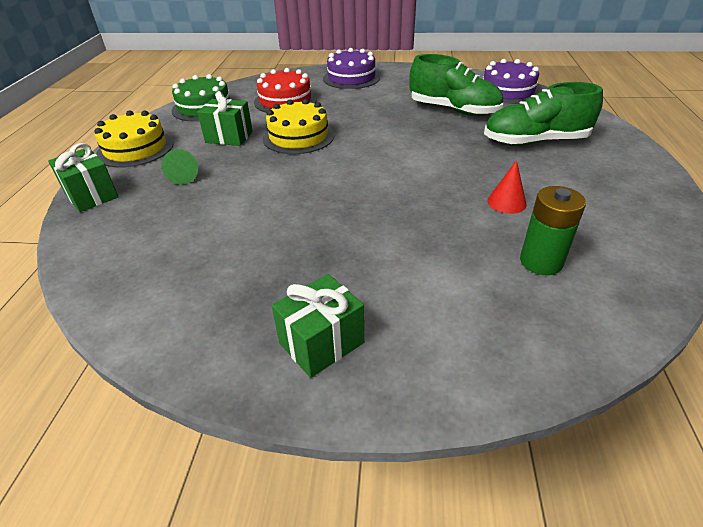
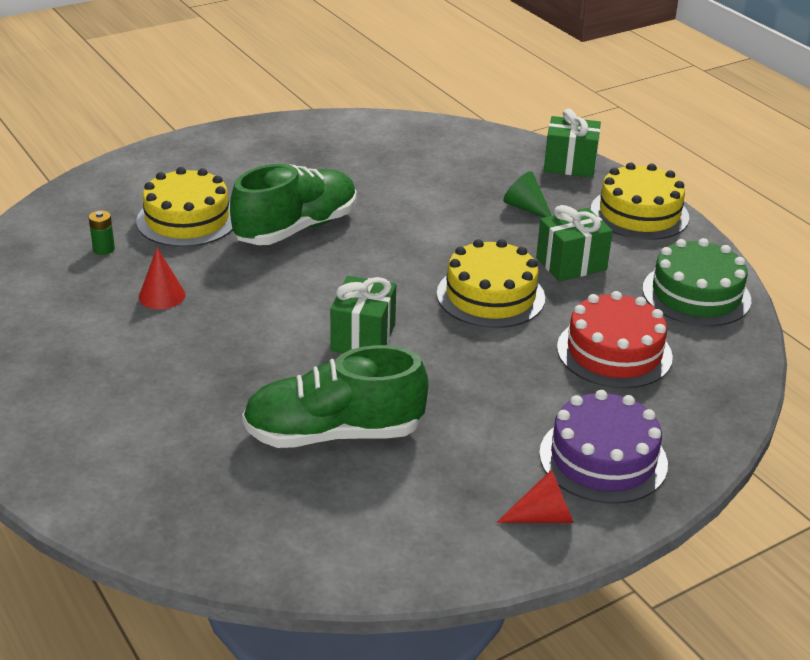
camera: 140 degrees right, 5 degrees down
green gift [272,274,364,378] -> green gift moved to [330,276,396,353]
purple cake [483,59,540,104] -> none
green shoe [484,82,603,146] -> green shoe moved to [230,164,357,245]
green battery [520,186,586,275] -> green battery [89,210,115,255], size x0.52
none -> yellow cake [136,167,232,247]
none -> red cone [496,469,574,523]

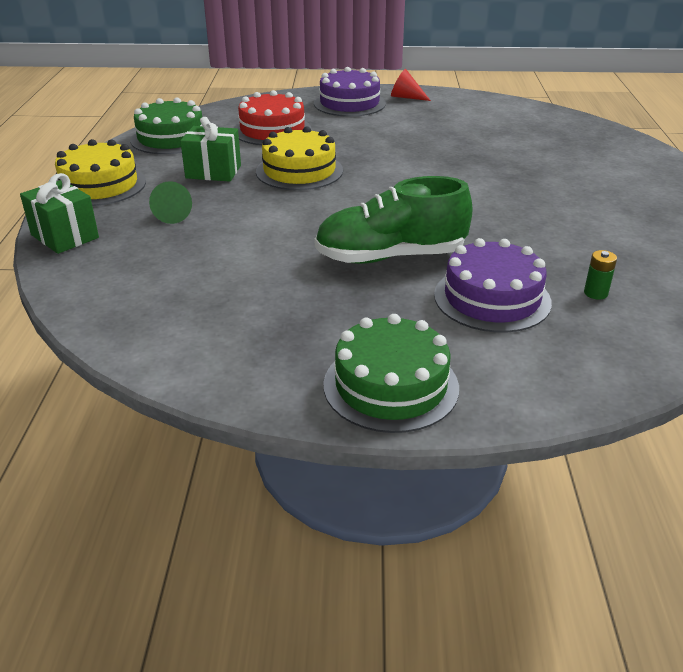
camera: 145 degrees left, 0 degrees up
yellow cake [136,167,232,247] -> purple cake [434,238,552,333]
red cone [139,248,185,309] -> none
green shoe [242,345,428,448] -> none
green gift [330,276,396,353] -> none
none -> green cake [323,314,459,433]

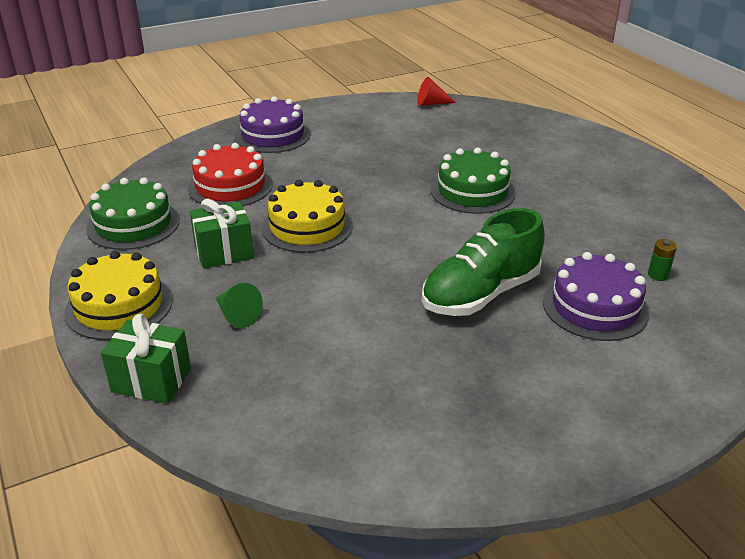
camera: 30 degrees left, 0 degrees up
green cake [323,314,459,433] -> green cake moved to [431,147,516,214]
red cone [391,69,431,101] -> red cone moved to [417,77,456,106]

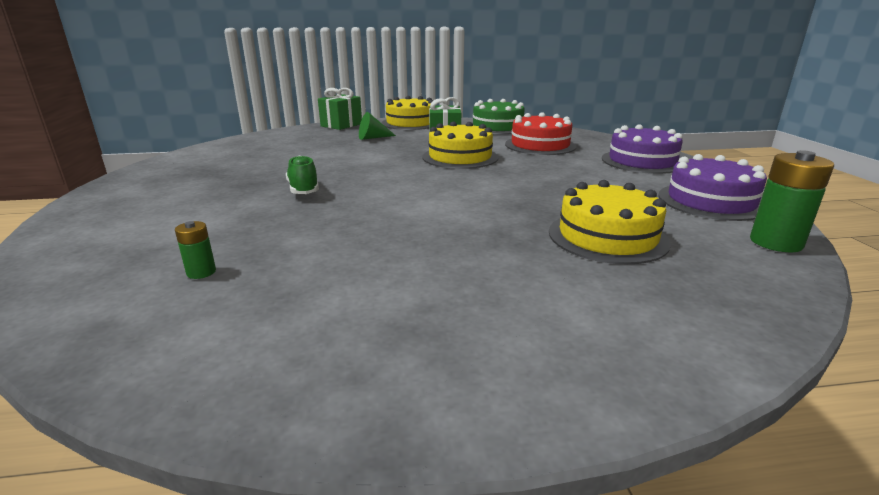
camera: 110 degrees right, 10 degrees down
red cone [417,77,456,106] -> green battery [750,150,834,252]
green shoe [422,208,545,316] -> green shoe [286,156,319,194], size x0.54
green cake [431,147,516,214] -> none
purple cake [543,252,649,341] -> purple cake moved to [658,154,767,221]
none -> yellow cake [549,180,671,264]

